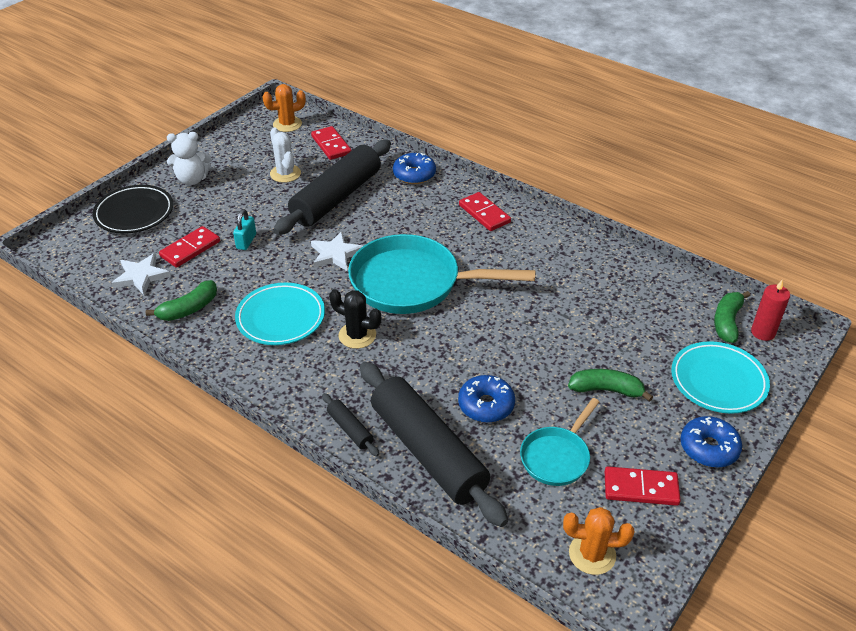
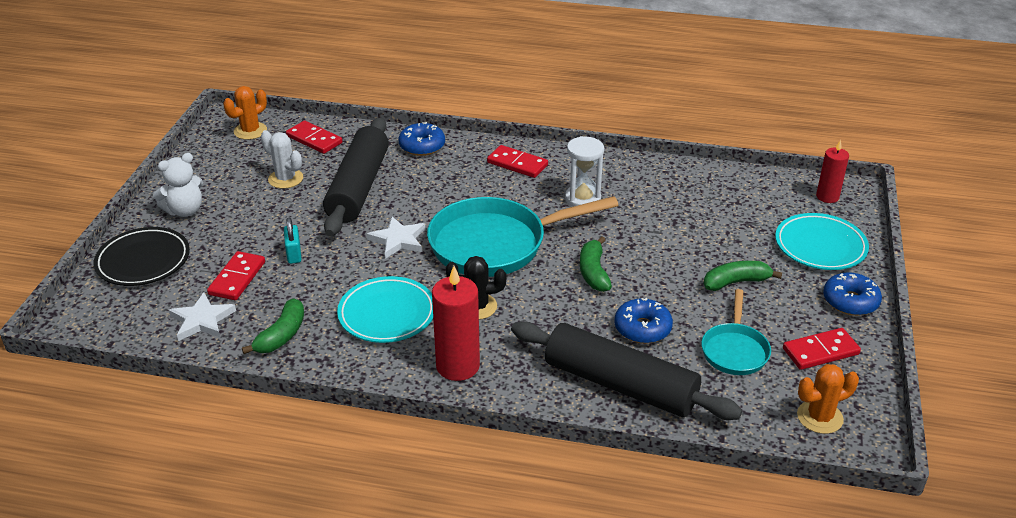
camera: 25 degrees left, 5 degrees down
black rolling pin [322,393,379,457] -> none
green banana [714,291,750,343] -> green banana moved to [580,236,612,292]
none -> red candle [432,266,480,381]
none -> white hourglass [565,136,604,207]

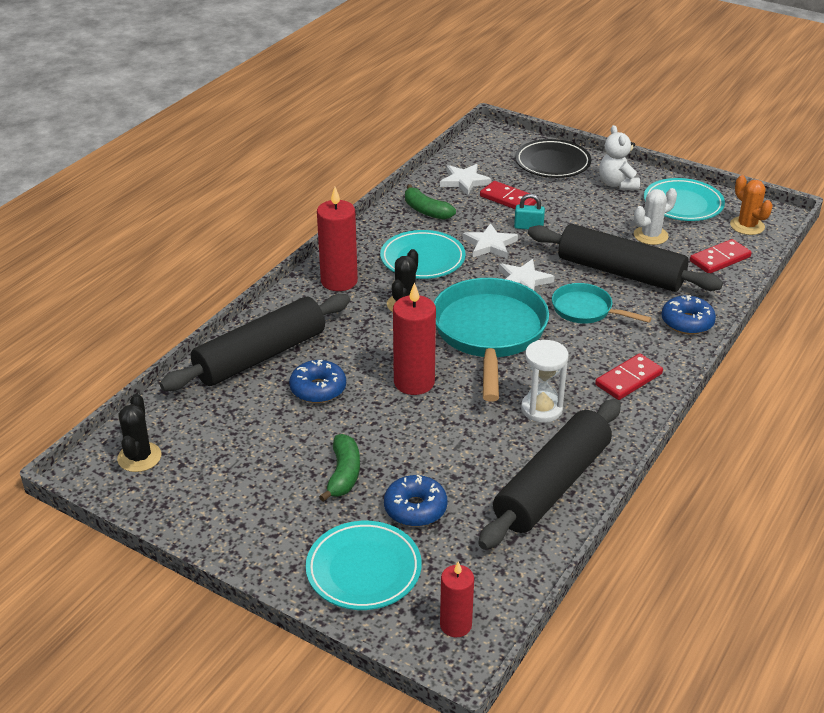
camera: 110 degrees right, 0 degrees up
green banana [580,236,612,292] -> red candle [393,282,436,395]
turquoise pan [701,289,771,375] -> turquoise pan moved to [552,283,652,324]
red domino [783,328,861,370] -> none
orange cactus [797,364,859,434] -> black cactus [117,394,161,472]
blue donut [823,272,882,316] -> blue donut moved to [384,475,447,527]
none -> white star [463,223,518,258]
none -> black rolling pin [478,399,621,550]
none -> turquoise plate [644,178,725,221]

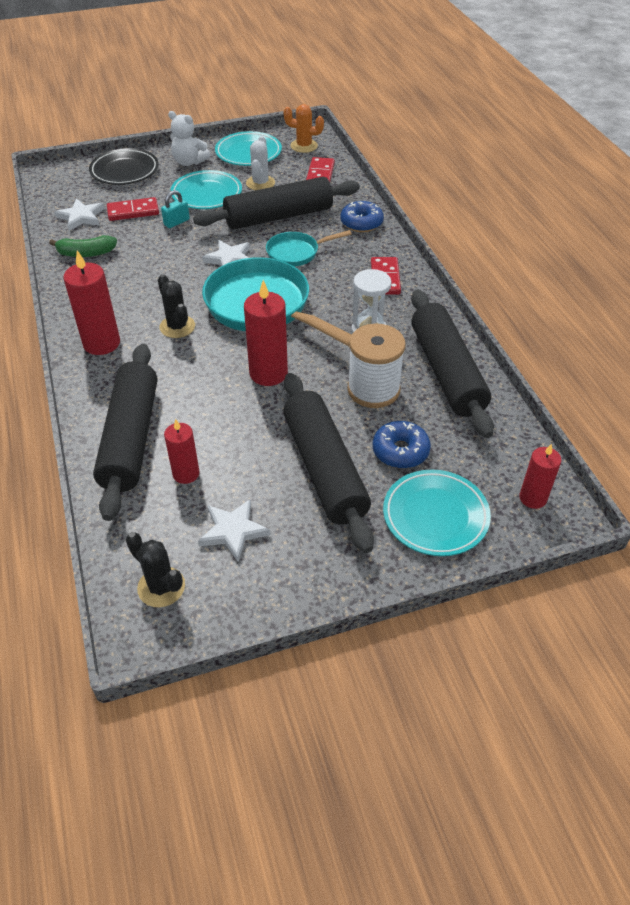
camera: 50 degrees left, 10 degrees up
blue donut [289,360,346,403] -> none
green banana [319,434,360,502] -> black rolling pin [283,373,374,553]
turquoise plate [380,230,465,279] -> turquoise plate moved to [170,170,242,209]
white star [463,223,518,258] -> white star moved to [198,499,270,562]
none -> red candle [164,419,200,484]
none -> white spool [347,324,405,408]

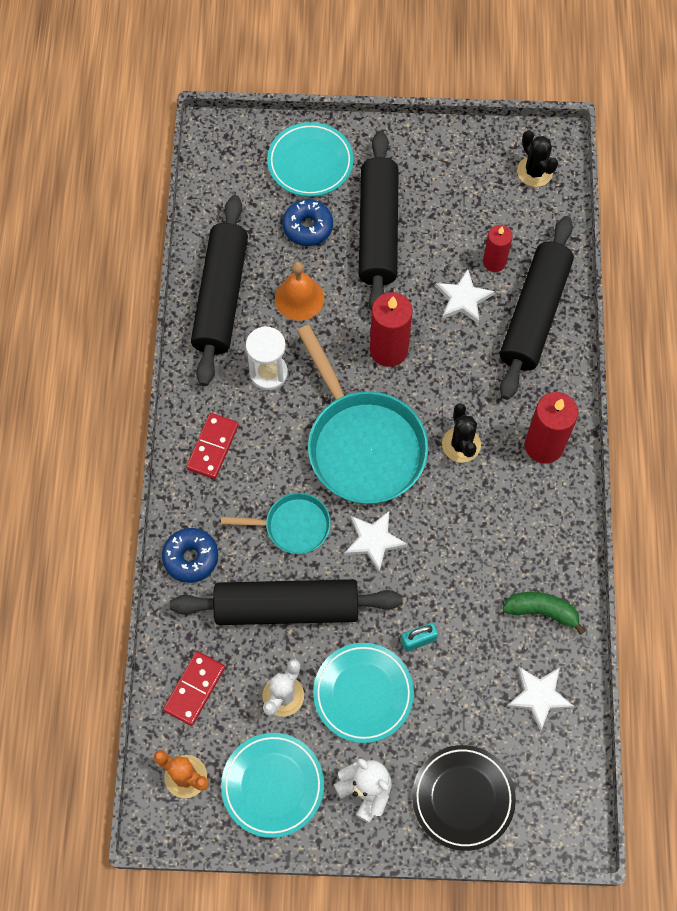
camera: 160 degrees left, 20 degrees up
red domino [107,197,159,221] -> none
white star [198,499,270,562] -> white star moved to [435,269,495,324]
white spool [347,324,405,408] -> orange bell [275,261,324,321]
red candle [519,444,561,509] -> none

